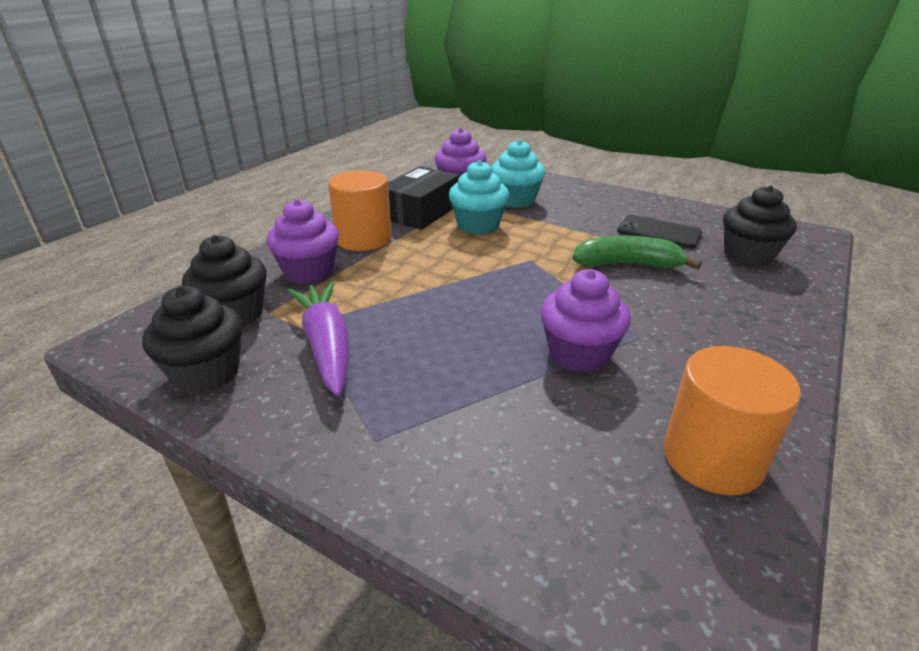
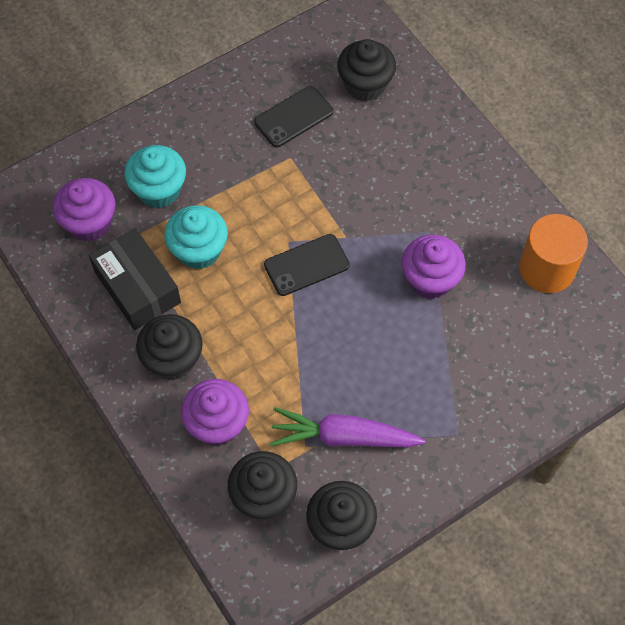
camera: 65 degrees left, 30 degrees up
orange cylinder [328,170,392,251] -> black cupcake [136,314,202,380]
green banana [572,236,702,270] -> none
none -> black phone [264,234,350,296]

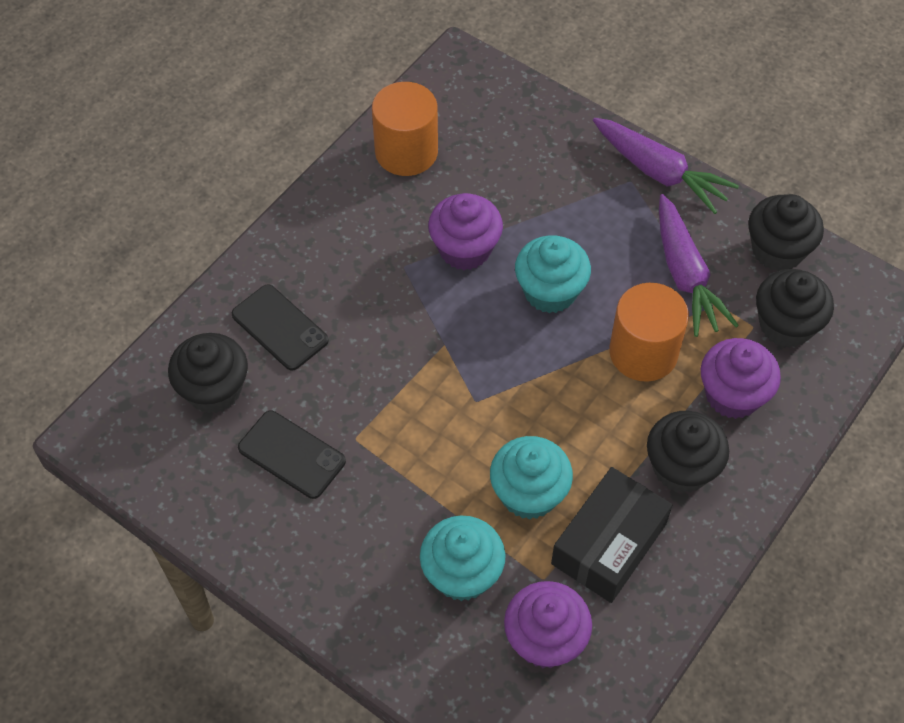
camera: 110 degrees left, 5 degrees down
black phone [264,234,350,296] -> black phone moved to [232,284,329,371]
none -> turquoise cupcake [515,235,591,313]
none -> purple carrot [593,118,739,214]
none -> orange cylinder [609,283,689,382]

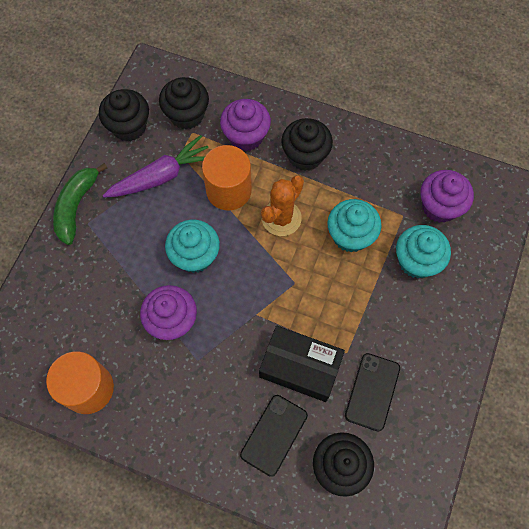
camera: 105 degrees left, 10 degrees up
black box [551,467,672,603] -> black box moved to [259,325,345,402]
purple carrot [593,118,739,214] -> green banana [53,163,107,245]
none -> orange cactus [261,176,304,236]

